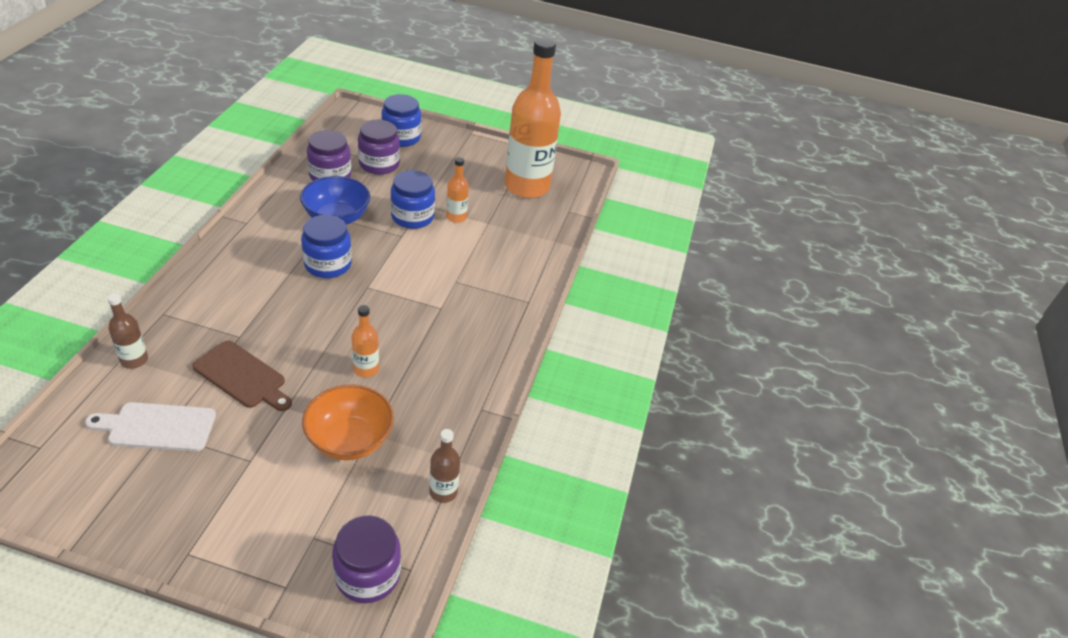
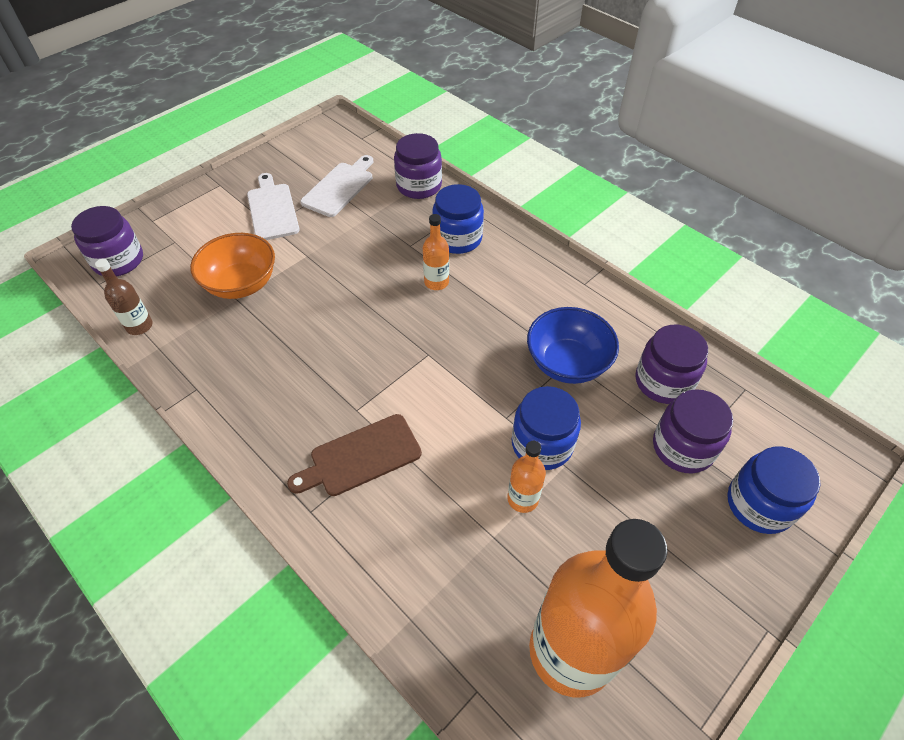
camera: 125 degrees right, 10 degrees up
brown bottle [107,293,148,369] -> purple jar [394,133,442,199]
brown cutting board [192,340,292,411] -> brown cutting board moved to [287,414,422,496]
blue jar [301,215,352,278] -> blue jar moved to [432,184,484,254]
orange bottle [352,305,379,377] -> orange bottle moved to [423,214,449,290]
none -> white cutting board [247,173,300,240]

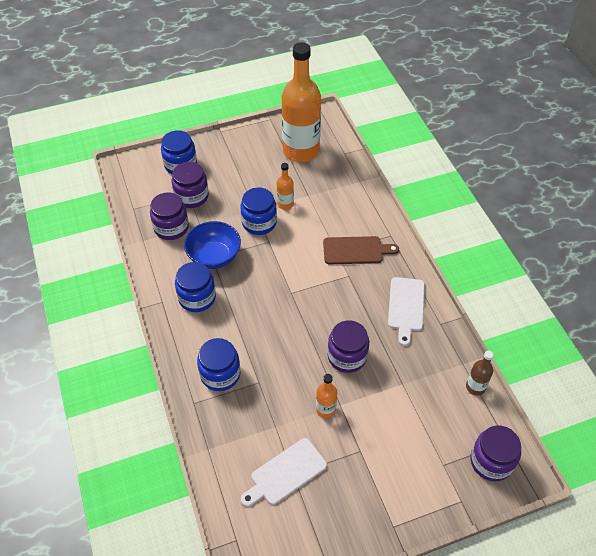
camera: 155 degrees left, 0 degrees up
orange bowl [190,233,275,299] -> none
white cutting board [247,173,300,240] -> white cutting board moved to [388,277,425,346]
purple jar [394,133,442,199] -> purple jar moved to [328,320,369,373]
orange bottle [423,214,449,290] -> orange bottle moved to [316,374,337,418]
none -> blue jar [175,262,216,312]

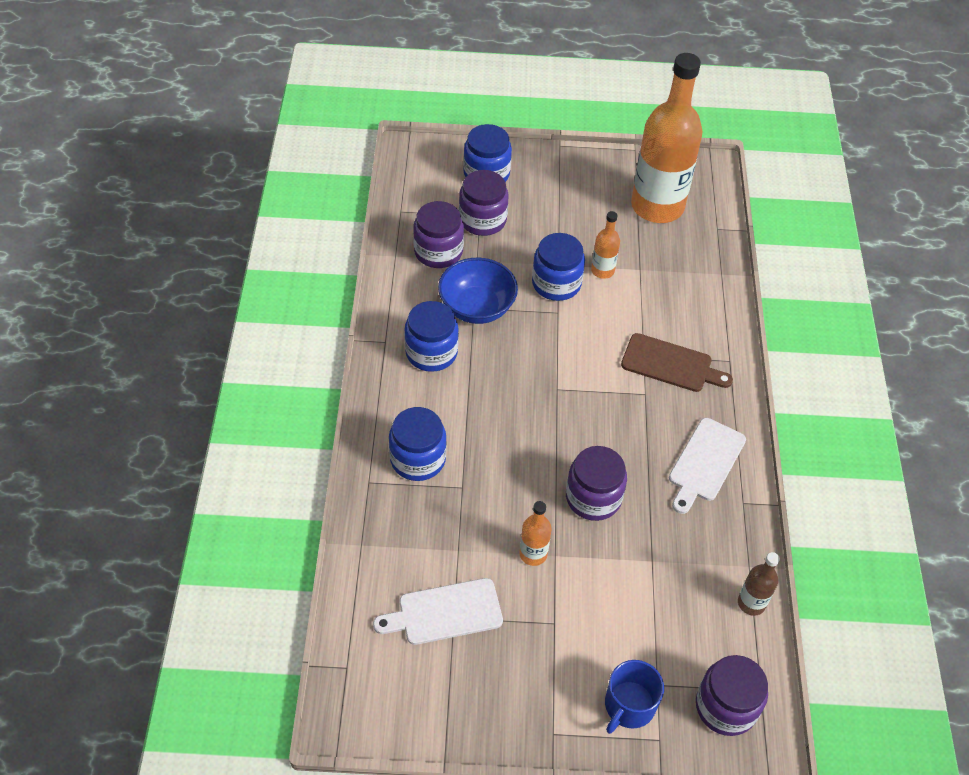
camera: 20 degrees right, 0 degrees up
none -> blue mug [605,660,664,734]

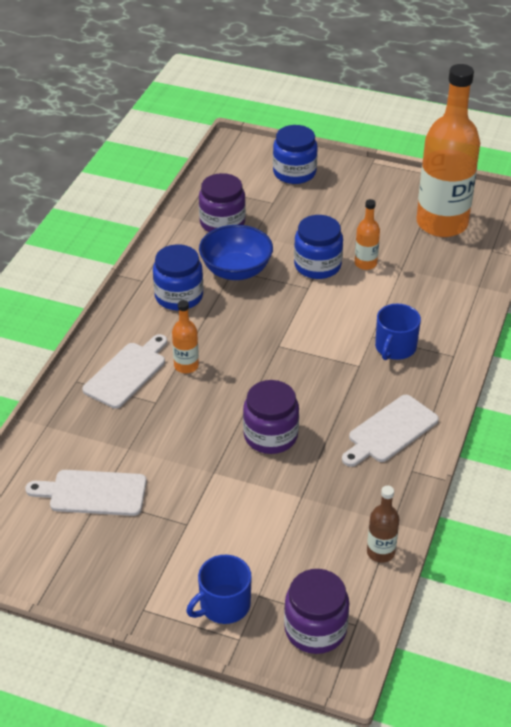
camera: 20 degrees right, 10 degrees down
blue jar [389,407,447,481] -> white cutting board [82,334,167,409]
purple jar [459,170,508,236] -> none
orange bottle [520,501,551,566] -> orange bottle moved to [172,300,199,373]
brown cutting board [621,333,733,392] -> blue mug [375,304,421,360]

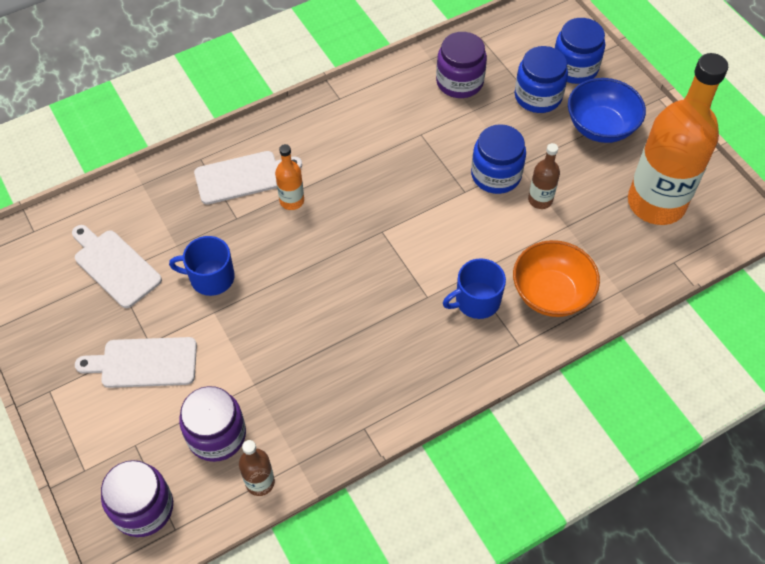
camera: 40 degrees right, 15 degrees up
blue jar [153,244,203,311] -> blue jar moved to [515,46,568,113]
blue mug [186,555,252,624] -> blue mug moved to [169,236,235,296]
blue bowl [199,225,273,280] -> blue bowl moved to [568,78,646,143]
purple jar [243,380,299,454] -> purple jar moved to [179,386,246,462]
white cutting board [342,395,439,467] -> white cutting board moved to [75,337,197,388]
orange bottle [355,199,380,270] -> brown bottle [528,143,560,209]
none -> orange bowl [513,240,600,317]

